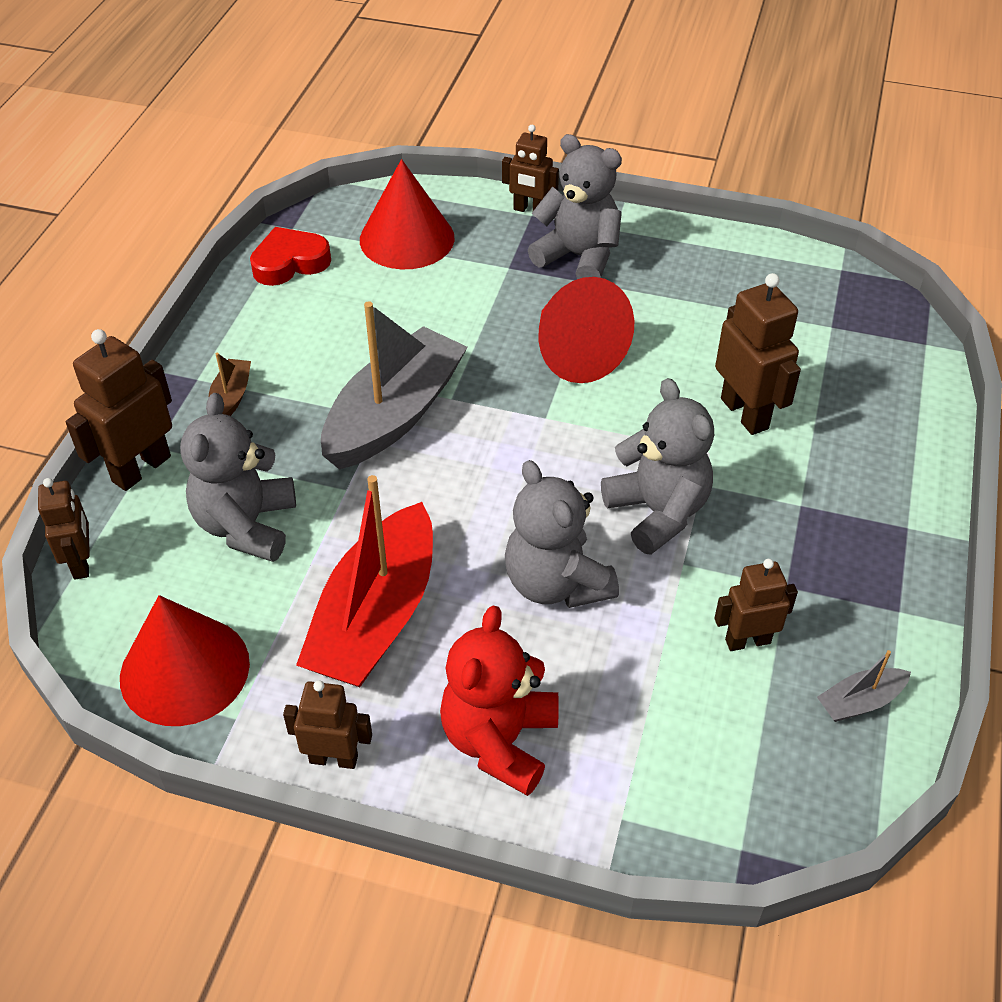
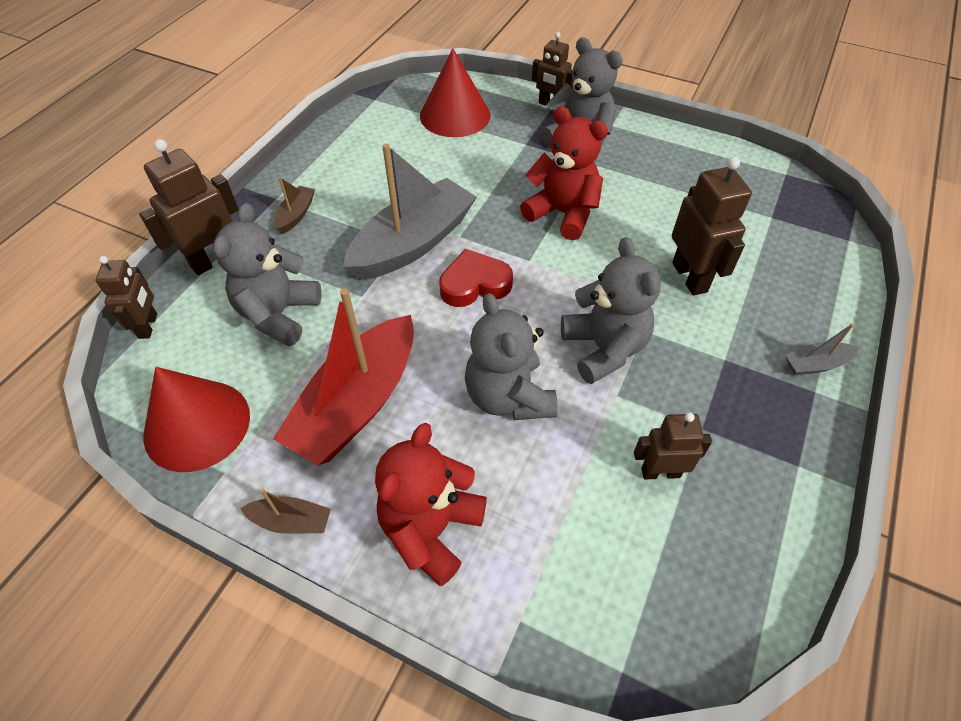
camera: 10 degrees right, 5 degrees up
red heart [250,227,331,286] -> red heart moved to [439,249,513,307]
brown robot [283,680,372,769] -> brown boat [240,489,331,534]
red cone [539,277,635,383] -> red teddy bear [520,106,608,240]
grey boat [817,650,911,722] -> grey boat moved to [785,323,859,375]

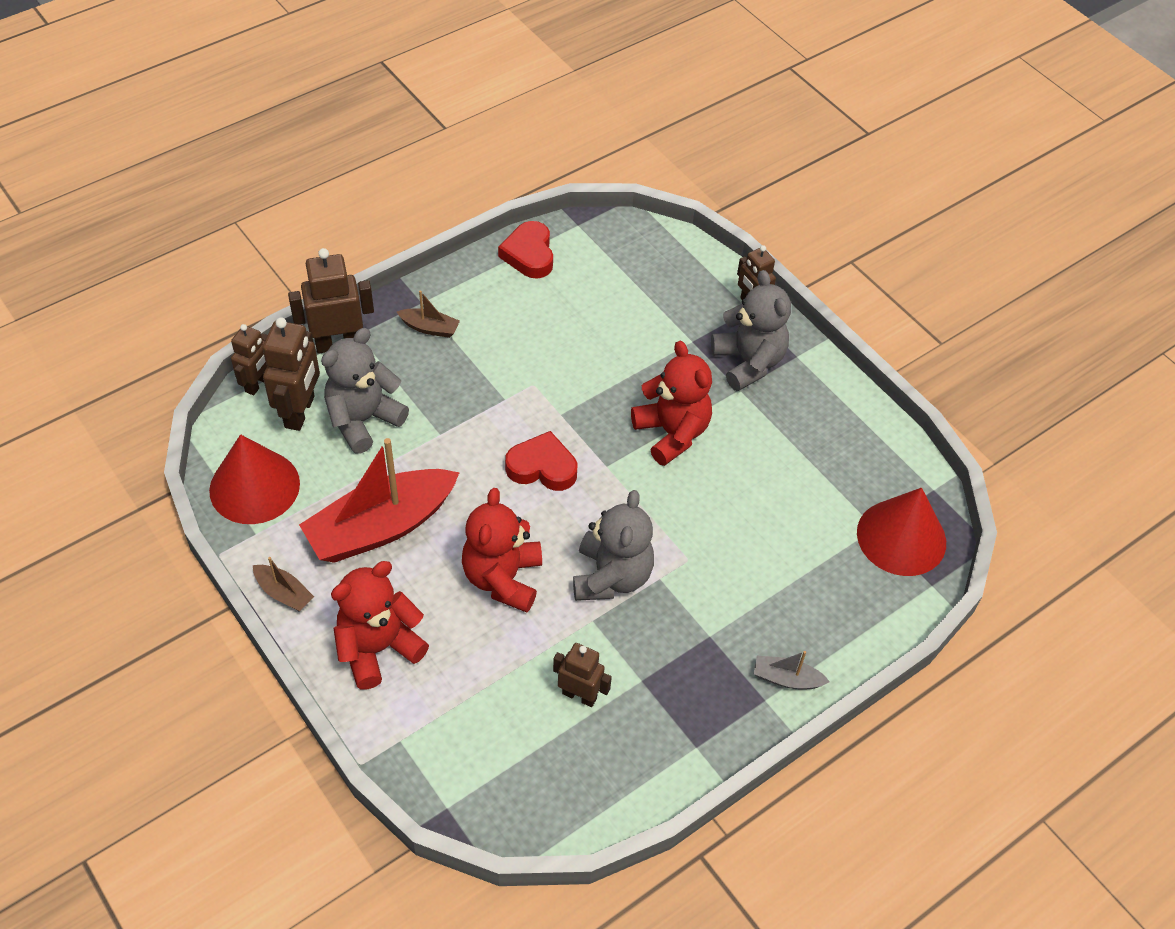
camera: 25 degrees right, 0 degrees up
brown boat [274,177,315,234] -> brown boat turned 60 degrees clockwise [397,291,460,338]
grey boat [343,143,477,280] -> none
red cone [420,48,491,137] -> red cone moved to [857,488,946,576]
grey teddy bear [465,293,558,420] -> red teddy bear [462,488,542,612]
brown robot [672,157,752,296] -> brown robot moved to [263,318,320,431]
none -> red heart [498,221,553,279]

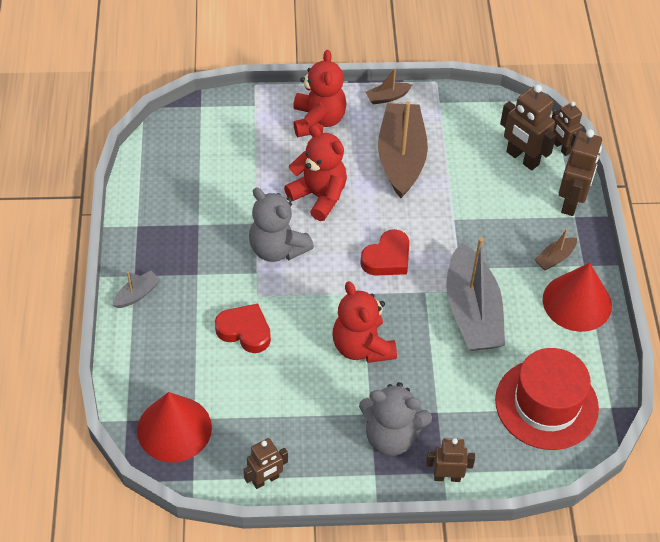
camera: 125 degrees right, 0 degrees up
red cone [209,434,300,524] -> red cone moved to [543,263,612,332]
red boat [299,438,460,563] -> brown boat [378,101,428,198]
grey teddy bear [321,328,409,454] -> none
red heart [498,221,553,279] -> red heart moved to [215,304,271,353]
brown robot [553,643,612,707] -> brown robot moved to [243,438,288,489]
red teddy bear [631,341,712,466] -> red teddy bear turned 60 degrees clockwise [333,281,397,363]
none -> grey boat [446,237,505,351]
none -> red hat [495,348,599,450]

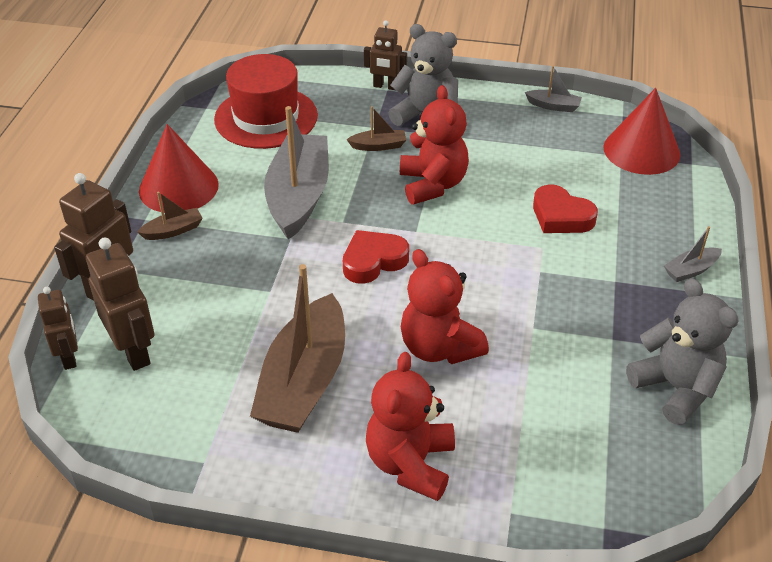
camera: 165 degrees left, 10 degrees down
brown robot [243,438,288,489] -> grey boat [525,66,582,112]
grey teddy bear [249,188,314,262] -> grey teddy bear moved to [626,278,739,425]
brown boat [366,68,412,105] -> brown boat moved to [346,106,406,151]

